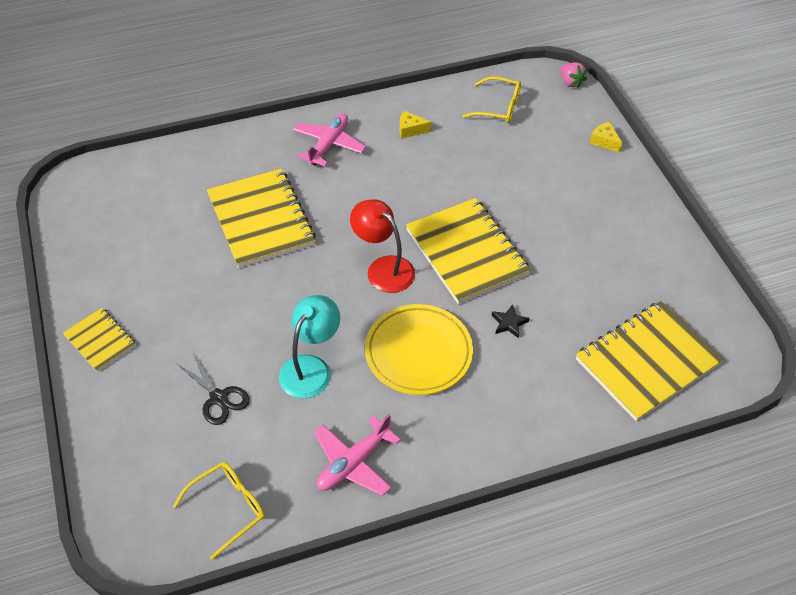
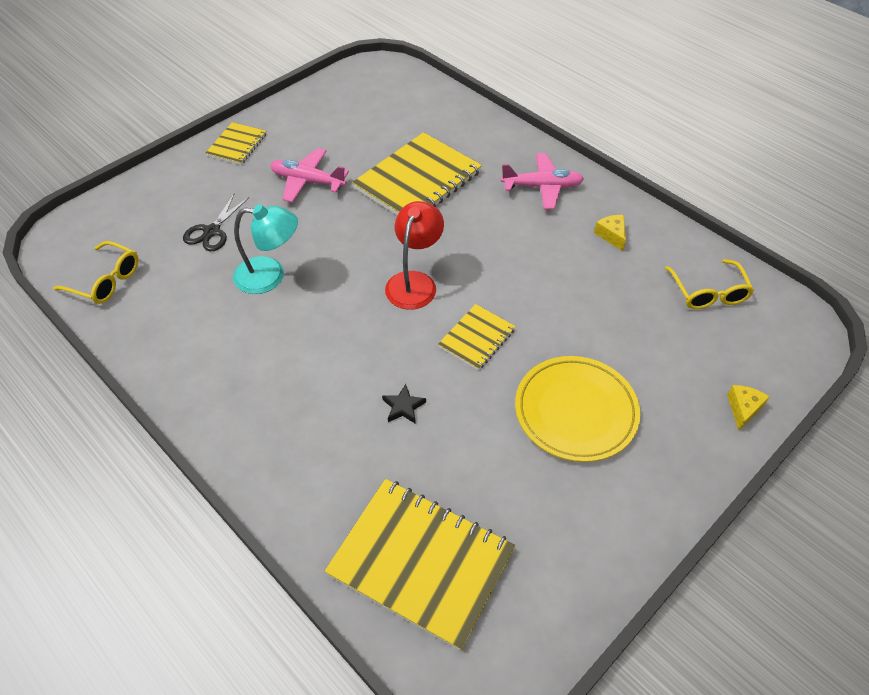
camera: 65 degrees right, 0 degrees up
pink plane [314,414,401,496] -> pink plane moved to [270,148,349,203]
yellow plate [365,304,473,395] -> yellow plate moved to [515,356,640,462]
yellow notebook [406,198,531,304] -> yellow notebook [438,304,516,370], size x0.52
pink strawberry [561,62,587,88] -> none

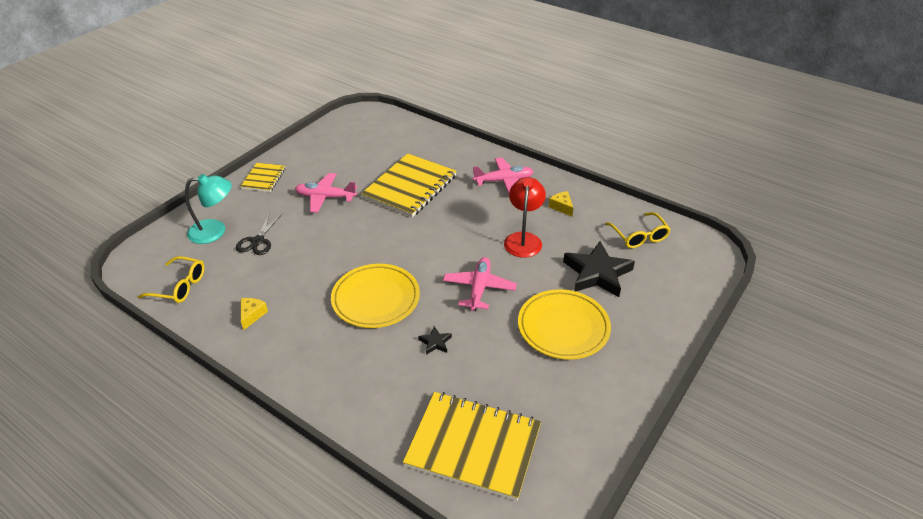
camera: 10 degrees left, 10 degrees down
turquoise lamp [233,204,298,294] -> turquoise lamp moved to [185,174,232,244]
red lamp [385,201,444,310] -> red lamp moved to [504,177,546,258]
yellow notebook [438,304,516,370] -> pink plane [443,257,517,311]
yellow cheese [727,385,770,431] -> yellow cheese moved to [241,298,268,330]
none -> yellow plate [331,264,420,328]
none -> black star [563,241,635,297]

